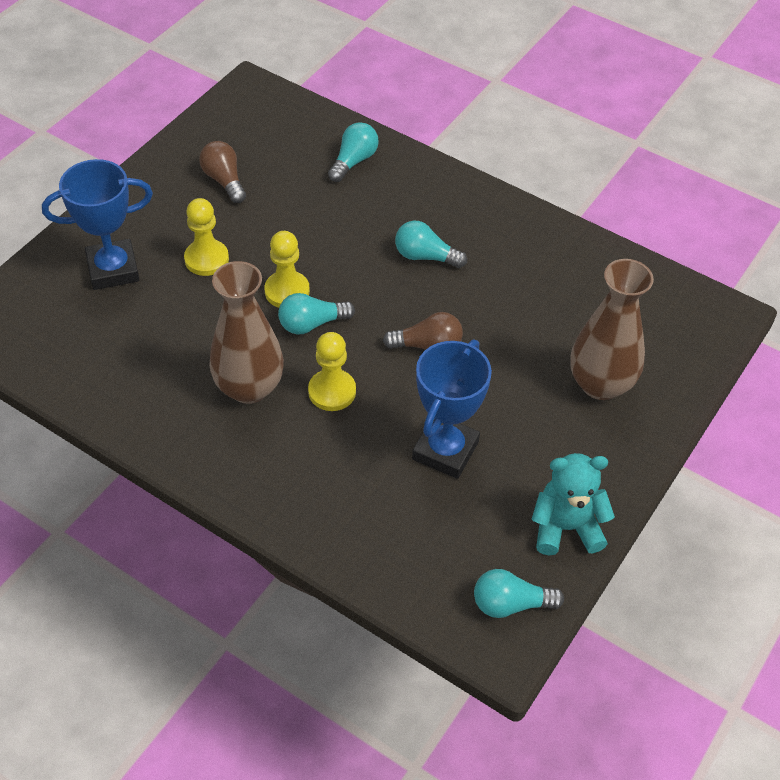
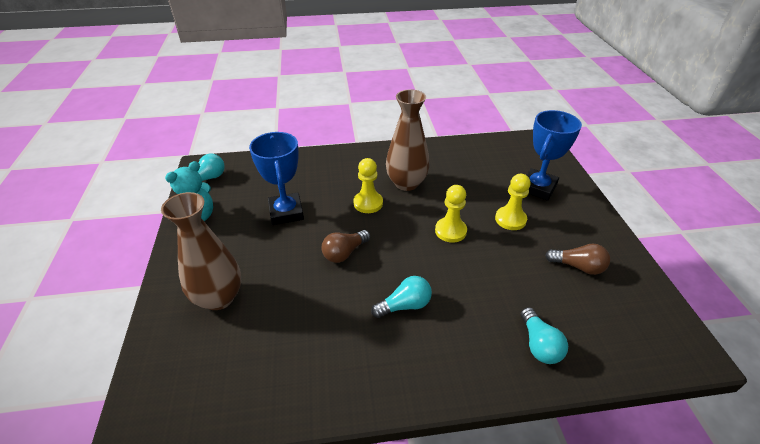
camera: 140 degrees right, 10 degrees down
turquoise light bulb [278,293,355,334] -> none

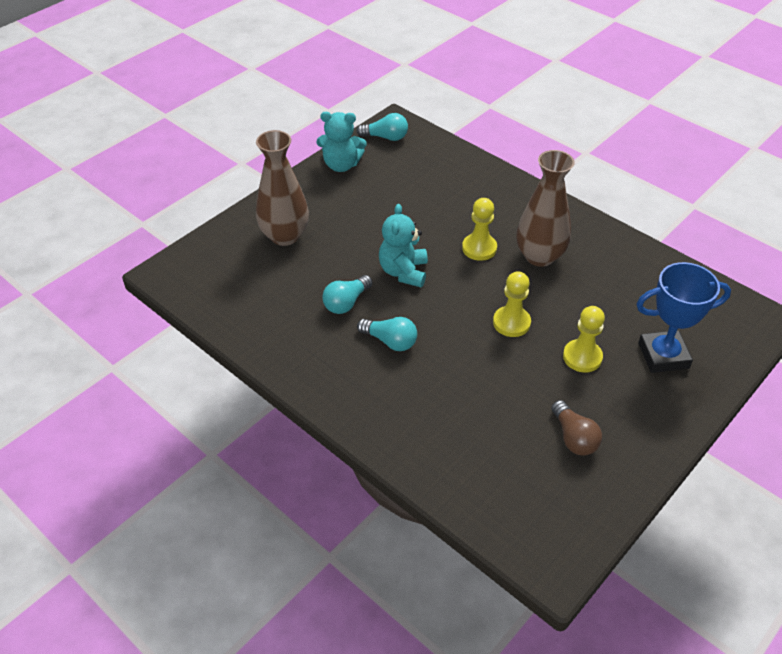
camera: 50 degrees right, 5 degrees up
blue trophy [249,132,304,225] -> none
brown light bulb [322,230,370,263] -> turquoise teddy bear [379,204,428,287]
turquoise light bulb [521,307,568,364] -> turquoise light bulb moved to [322,275,373,314]

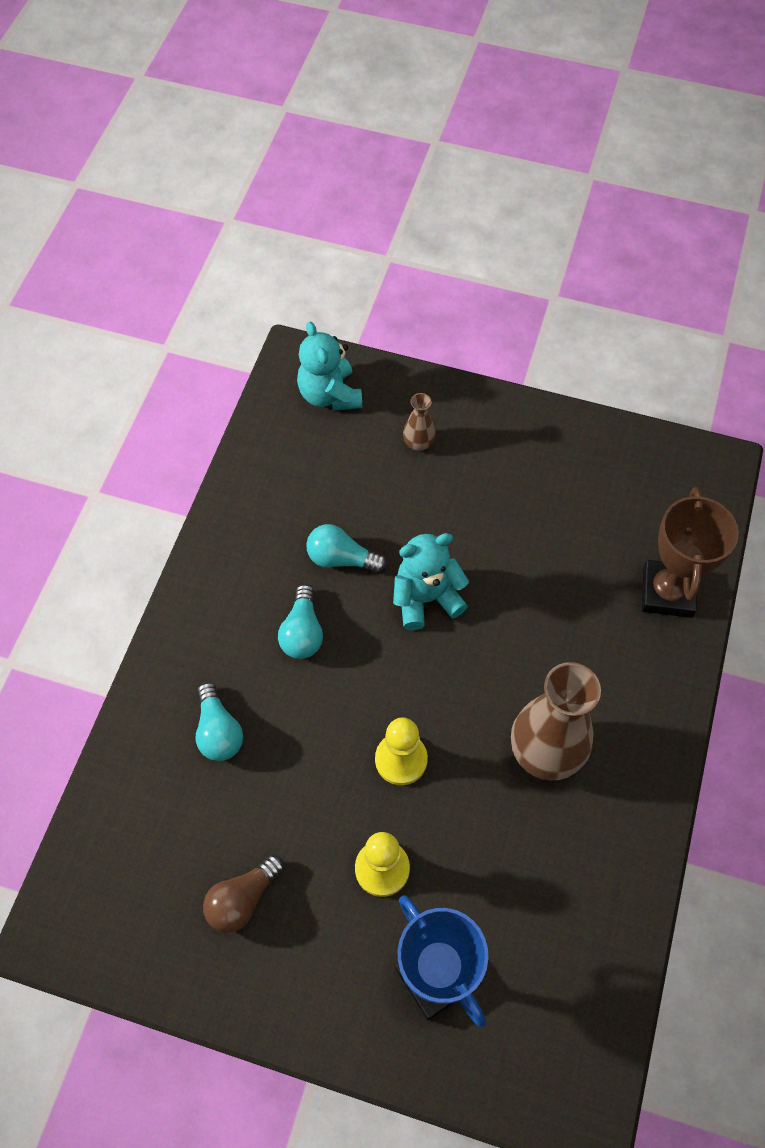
camera: 65 degrees right, 15 degrees up
brown vase [256,130,309,246] -> brown vase [403,393,436,451], size x0.47
turquoise teddy bear [317,112,367,172] -> turquoise teddy bear moved to [297,322,362,411]
turquoise light bulb [356,113,408,141] -> turquoise light bulb moved to [196,682,243,761]
yellow pawn [462,198,497,261] -> none
none -> brown trophy [642,487,739,618]

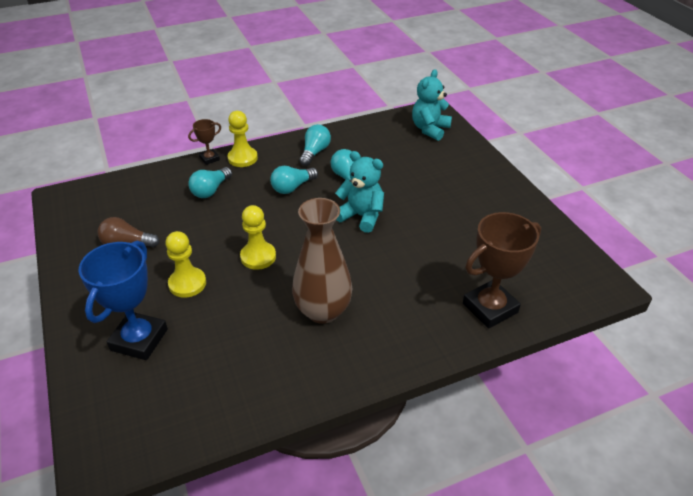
camera: 50 degrees right, 20 degrees down
brown vase [403,393,436,451] -> none
none -> brown trophy [188,119,221,165]
none -> yellow pawn [228,111,258,167]
none -> turquoise light bulb [300,124,331,166]

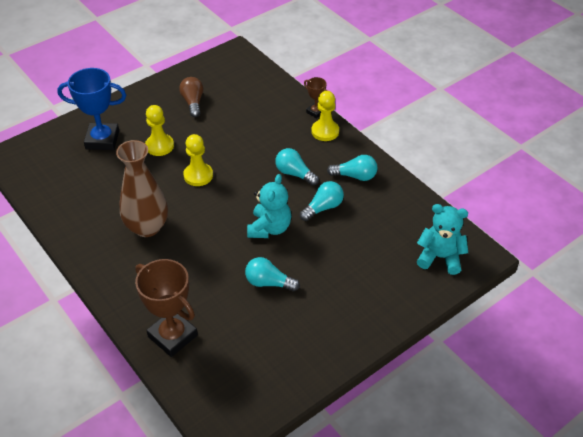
camera: 75 degrees right, 5 degrees up
turquoise light bulb [188,167,232,198] -> turquoise light bulb moved to [245,257,300,291]

